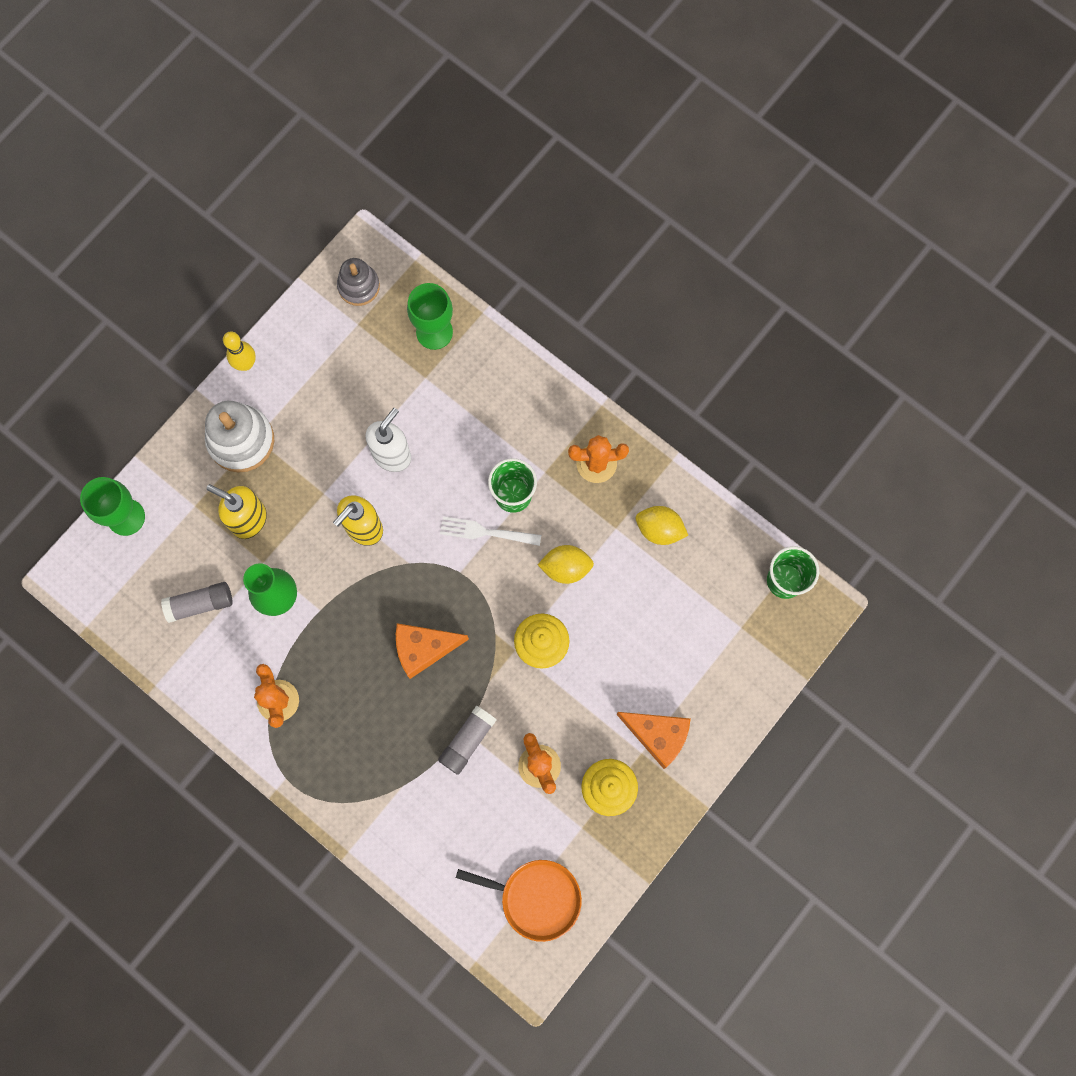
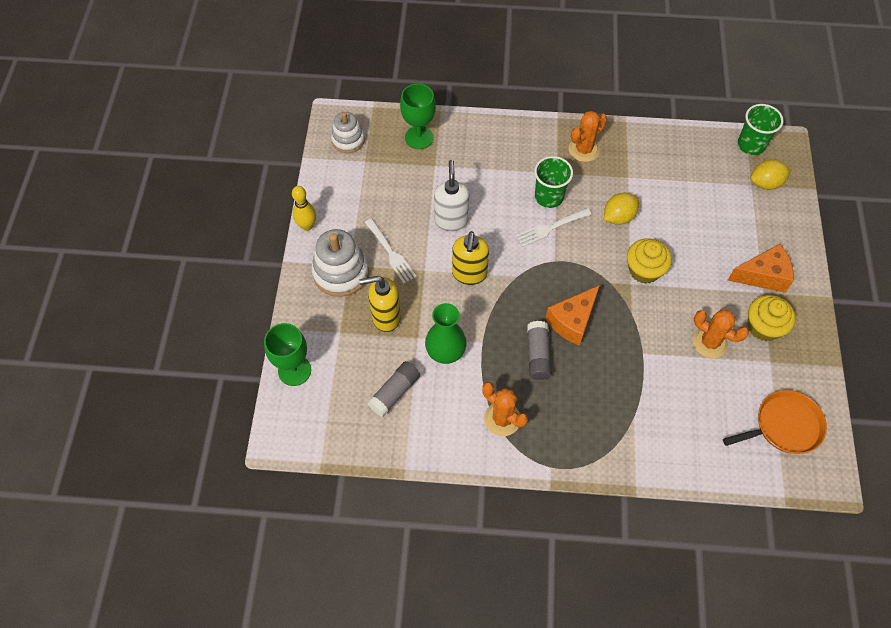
camera: 35 degrees left, 15 degrees down
grey stacking toy [337,258,380,306] -> white stacking toy [331,112,365,153]
grey glue stick [438,705,496,775] -> grey glue stick moved to [527,321,552,380]
yellow lemon [636,506,688,545] -> yellow lemon moved to [751,159,791,190]
none -> white fork [365,218,416,283]

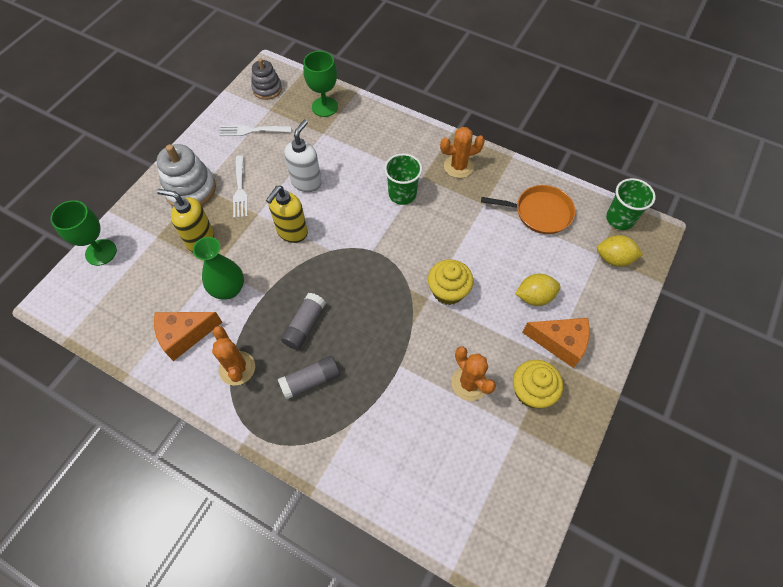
camera: 25 degrees right, 0 degrees up
yellow bowling pin [292,186,316,231] -> none
white stacking toy [331,112,365,153] -> grey stacking toy [251,58,282,100]
grey glue stick [367,361,420,417] -> grey glue stick moved to [278,356,340,400]
white fork [516,208,592,247] -> white fork moved to [219,125,291,136]
orange cheese [545,285,600,346] -> orange cheese moved to [154,312,223,361]
yellow lemon [604,193,639,225] -> yellow lemon moved to [515,274,561,306]
orange pan [723,390,827,454] -> orange pan moved to [481,185,575,234]

